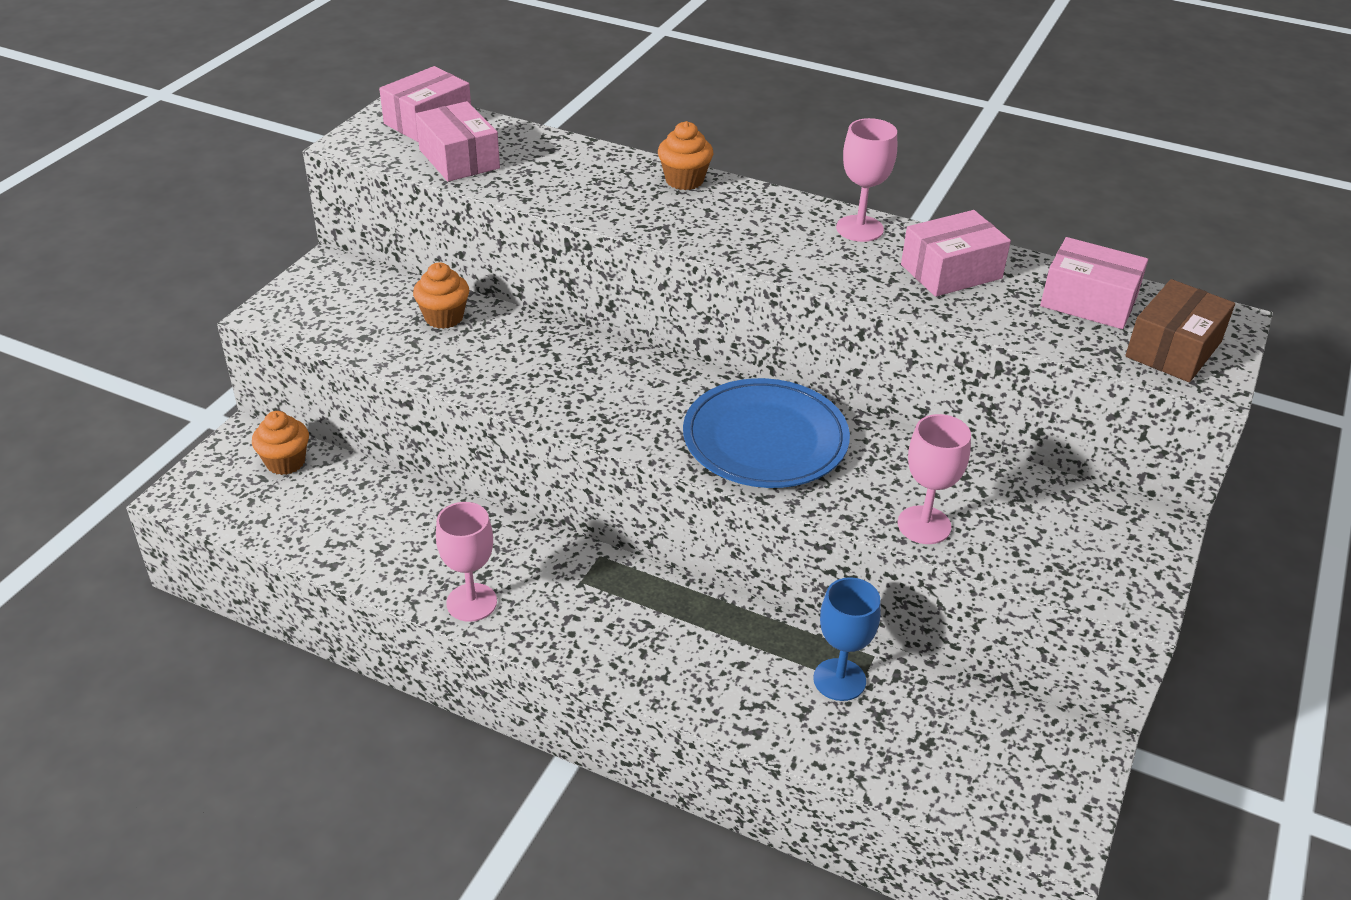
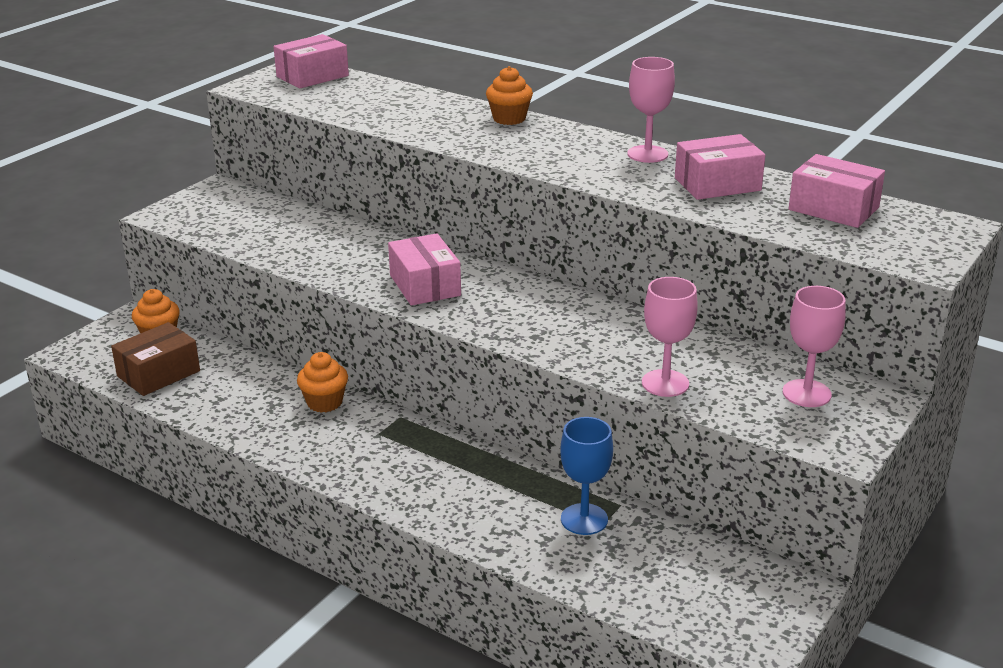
camera: 10 degrees right, 10 degrees down
orange cupcake [413,262,469,329] -> orange cupcake moved to [297,352,348,413]
pink box [415,101,500,182] -> pink box moved to [388,233,461,306]
pink goblet [436,502,497,622] -> pink goblet moved to [783,286,846,407]
blue plate [683,378,850,488] -> none
brown box [1125,279,1235,382] -> brown box moved to [111,322,200,396]

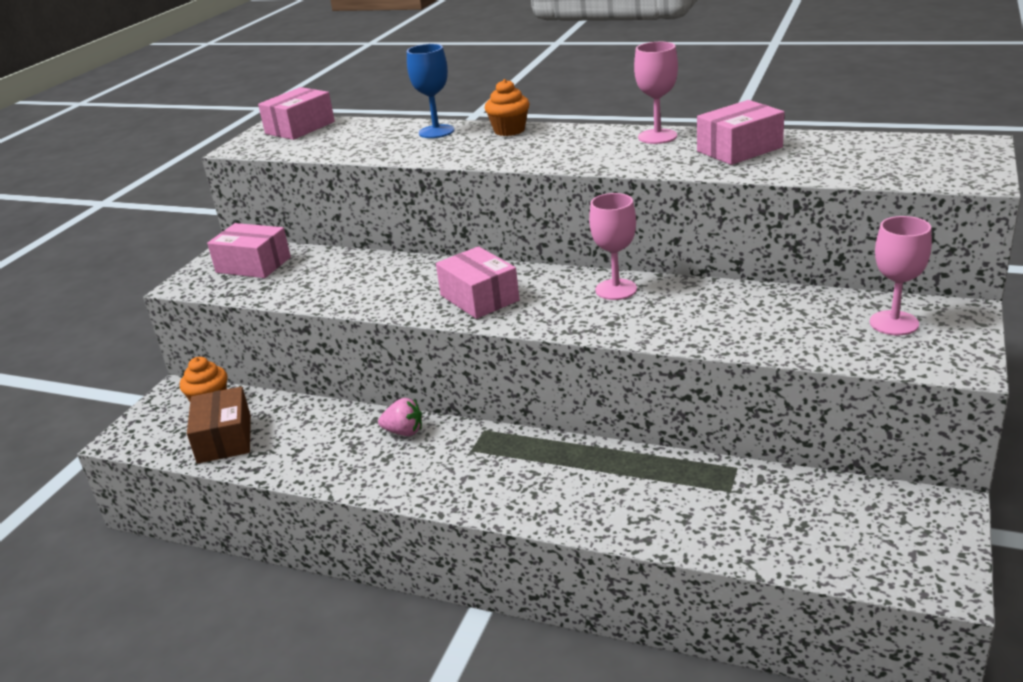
camera: 10 degrees left, 0 degrees up
brown box [111,322,200,396] -> brown box turned 45 degrees counterclockwise [187,386,251,464]
orange cupcake [297,352,348,413] -> pink strawberry [378,398,422,436]
blue goblet [560,417,613,535] -> blue goblet moved to [407,44,454,138]
pink goblet [642,277,698,397] -> pink goblet moved to [589,193,637,300]
pink box [789,154,885,228] -> pink box moved to [207,223,291,278]

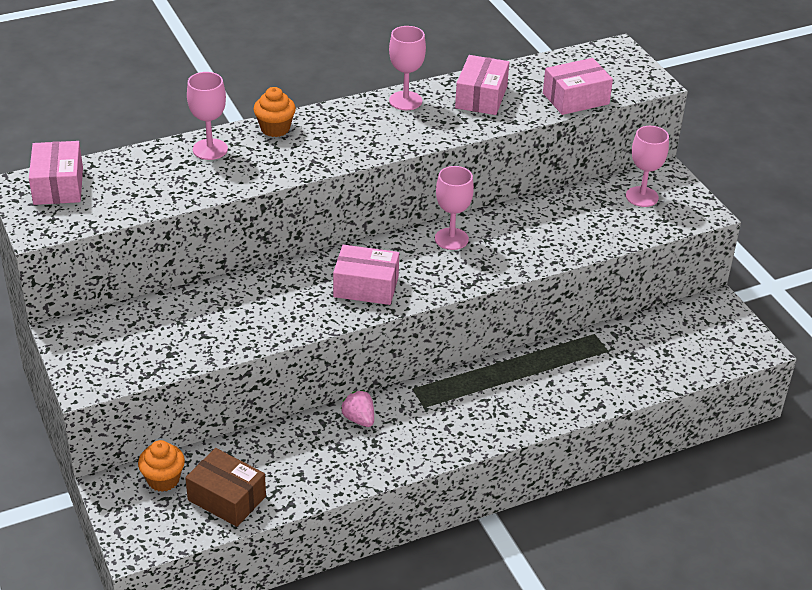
camera: 50 degrees left, 10 degrees up
pink box [207,223,291,278] -> pink box moved to [543,58,613,115]
pink strawberry [378,398,422,436] -> pink strawberry turned 90 degrees counterclockwise [341,390,374,427]
blue goblet [407,44,454,138] -> pink goblet [187,72,228,160]

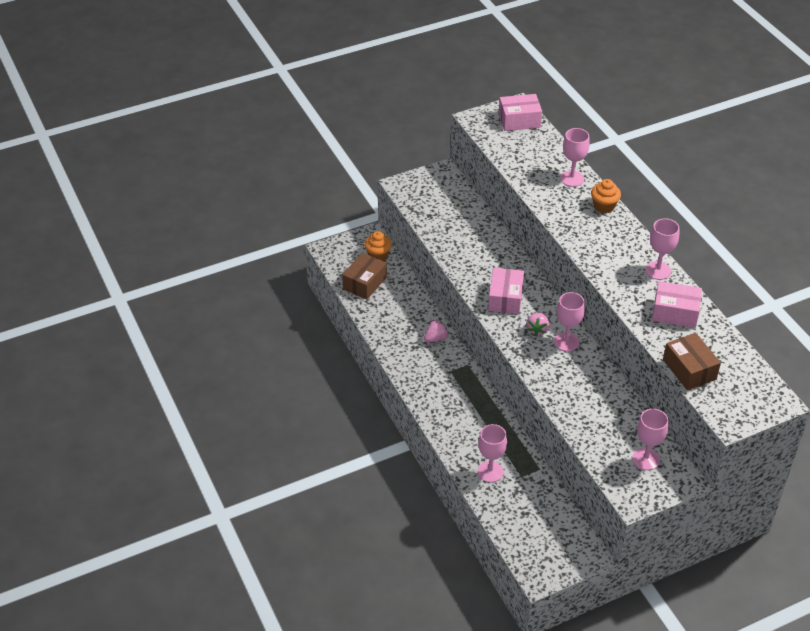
camera: 90 degrees right, 5 degrees up
pink box [543,58,613,115] -> brown box [663,333,721,390]
none -> pink goblet [478,424,507,483]
none -> pink strawberry [526,313,550,336]

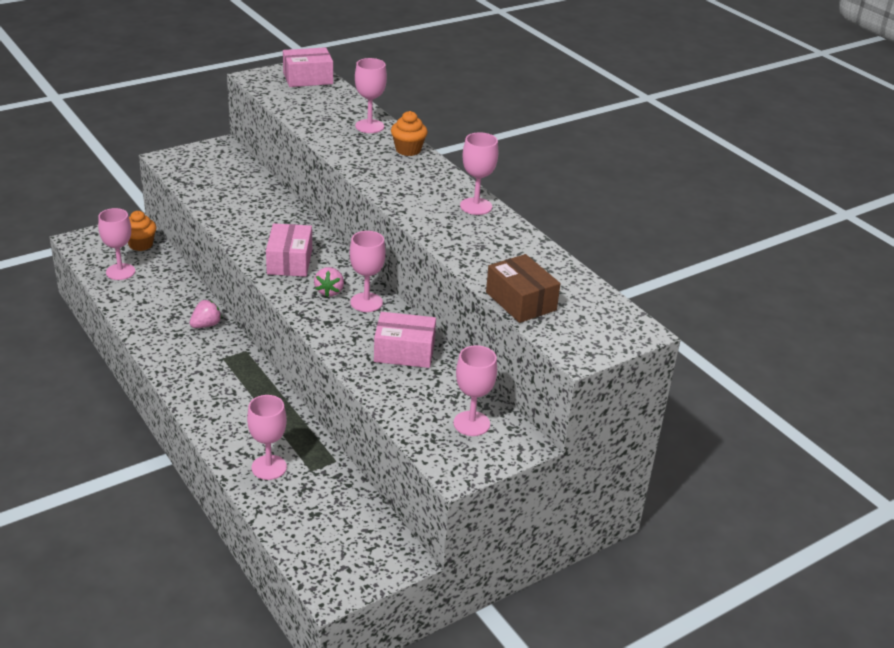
camera: 10 degrees left, 10 degrees down
brown box [342,253,387,300] -> pink goblet [98,208,135,280]
pink box [652,281,702,328] -> pink box moved to [374,312,436,368]

